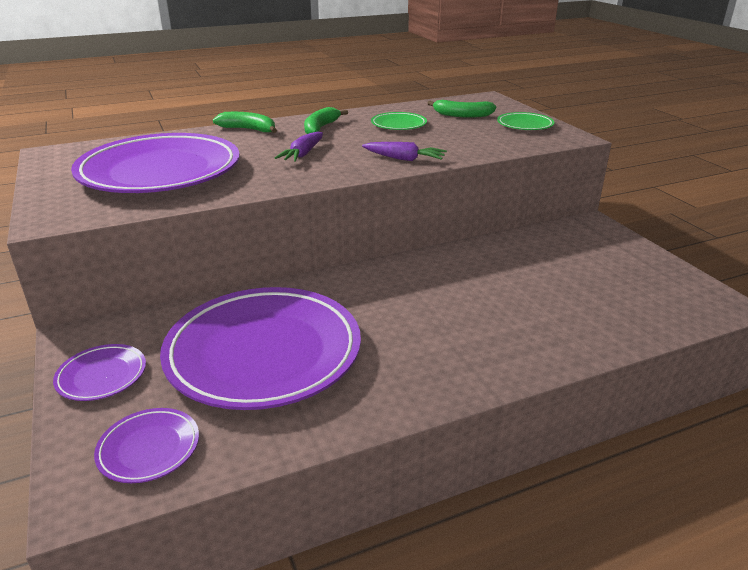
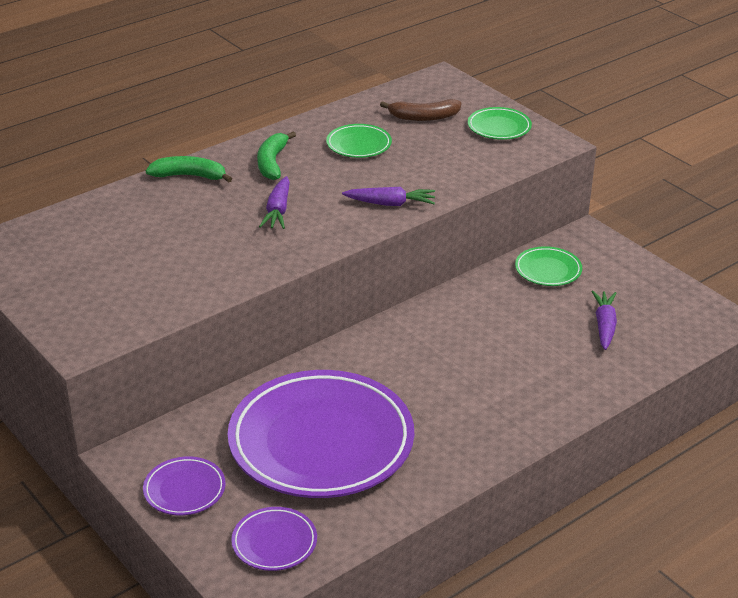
camera: 15 degrees left, 5 degrees up
purple plate [71,133,240,193] -> none
green banana [428,100,496,118] -> brown banana [380,99,461,121]
none -> green plate [515,246,582,286]
none -> purple carrot [591,291,617,350]

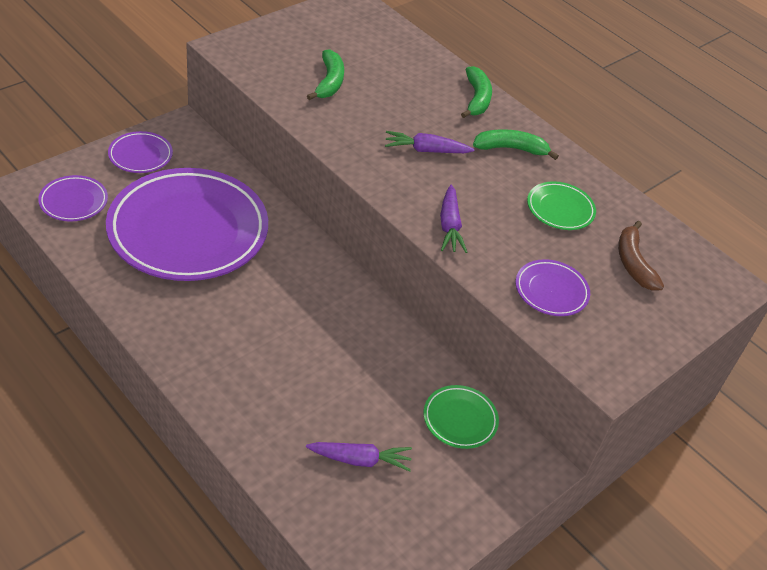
camera: 80 degrees right, 10 degrees up
green plate [468,107,532,140] -> none
none -> green banana [307,49,344,100]
none -> purple plate [516,259,590,316]

